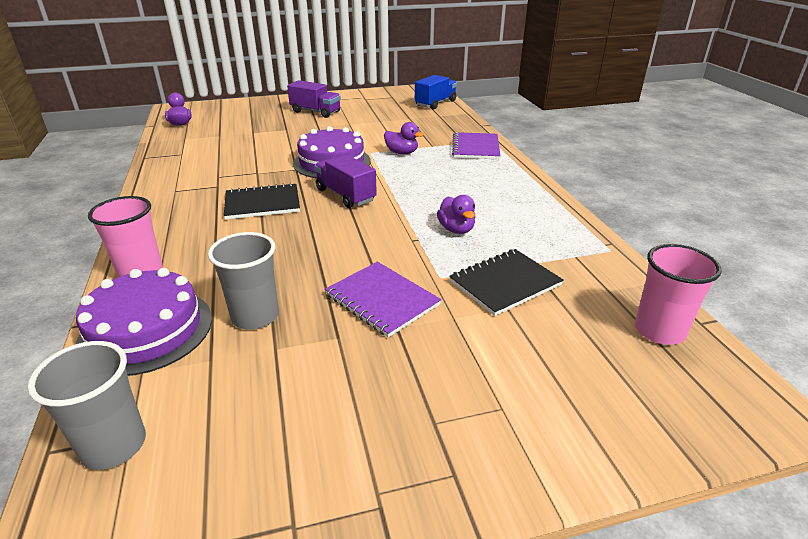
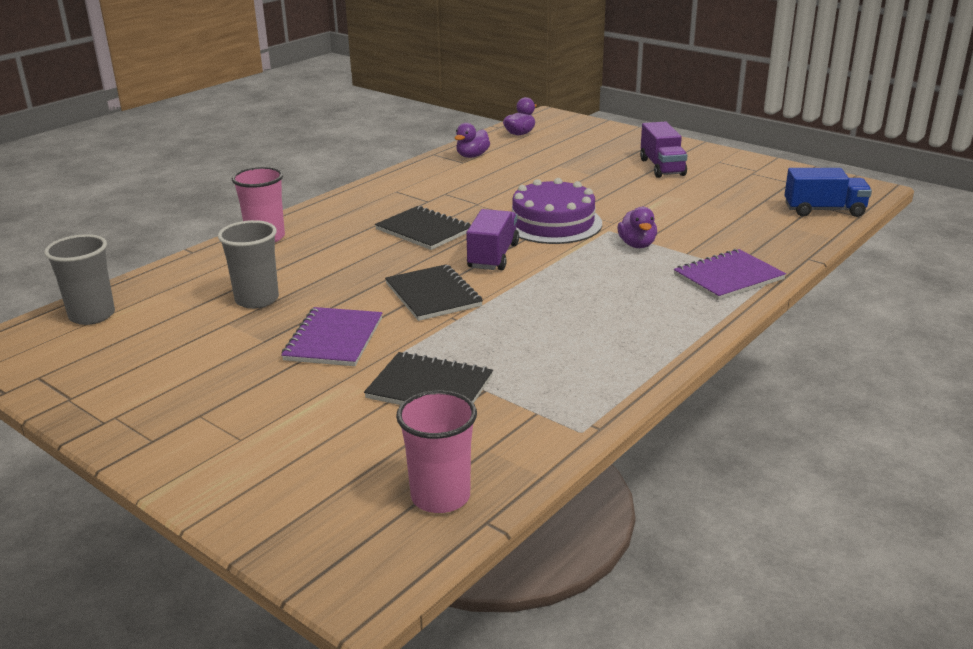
camera: 55 degrees right, 5 degrees down
purple cake [76,268,212,376] -> none
purple duck [437,195,476,234] -> purple duck moved to [455,123,490,158]
none -> black notebook [385,264,483,321]

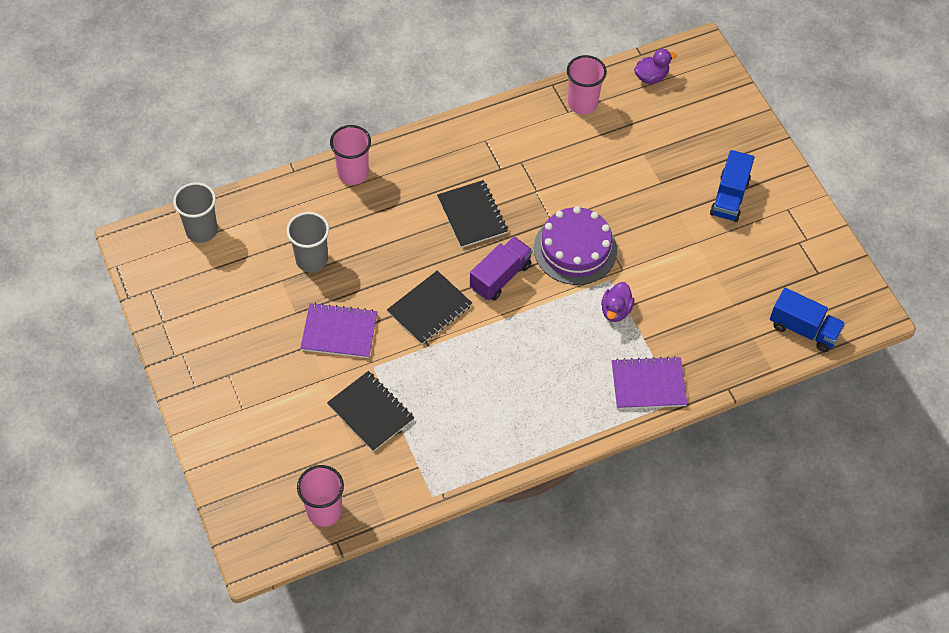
camera: 25 degrees right, 30 degrees up
purple notebook [281,307,382,366] -> purple notebook turned 60 degrees clockwise [300,303,377,358]
black notebook [385,264,483,321] -> black notebook turned 45 degrees clockwise [387,271,472,344]
purple duck [455,123,490,158] -> pink cup [567,55,607,115]
purple truck [640,122,688,178] -> blue truck [710,150,754,222]

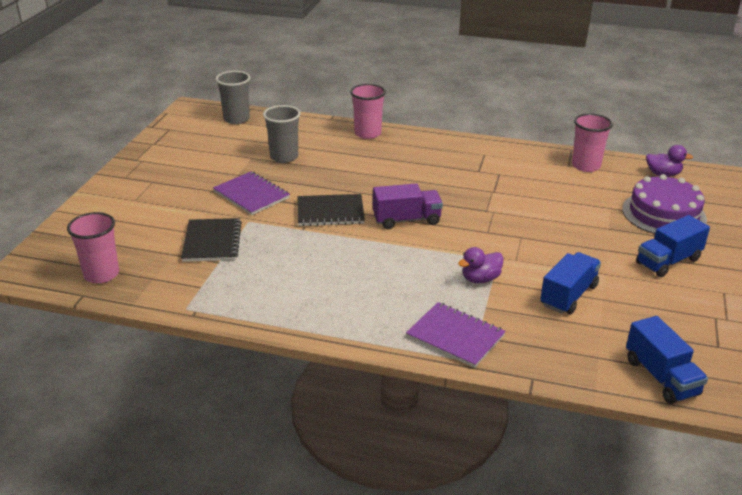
camera: 40 degrees right, 25 degrees down
black notebook [437,180,508,248] -> none
purple cake [534,206,617,285] -> purple cake moved to [622,174,707,234]
none -> blue truck [540,252,601,314]

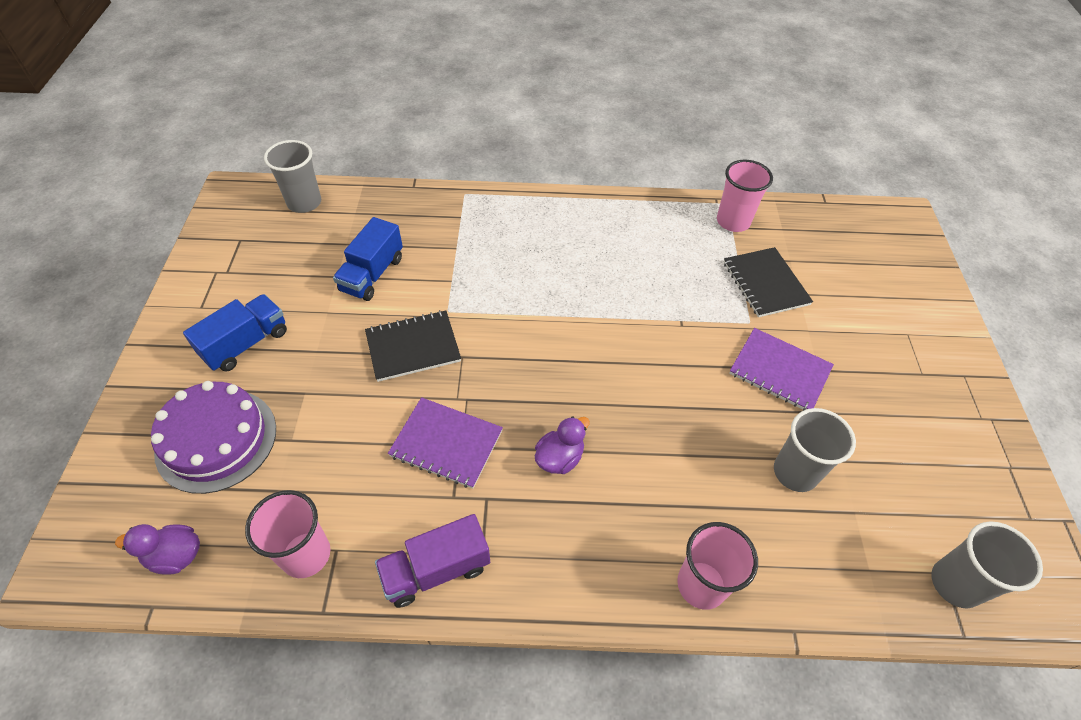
camera: 165 degrees right, 20 degrees up
pink cup [67,212,119,283] -> pink cup moved to [717,160,773,232]
black notebook [298,194,365,226] -> black notebook moved to [365,310,461,382]
purple truck [373,183,443,229] -> purple truck moved to [375,514,490,608]
purple notebook [406,302,506,368] -> purple notebook moved to [388,397,503,489]
purple duck [458,247,504,283] -> purple duck moved to [535,416,590,474]
blue truck [626,316,708,404] -> grey cup [264,140,321,213]

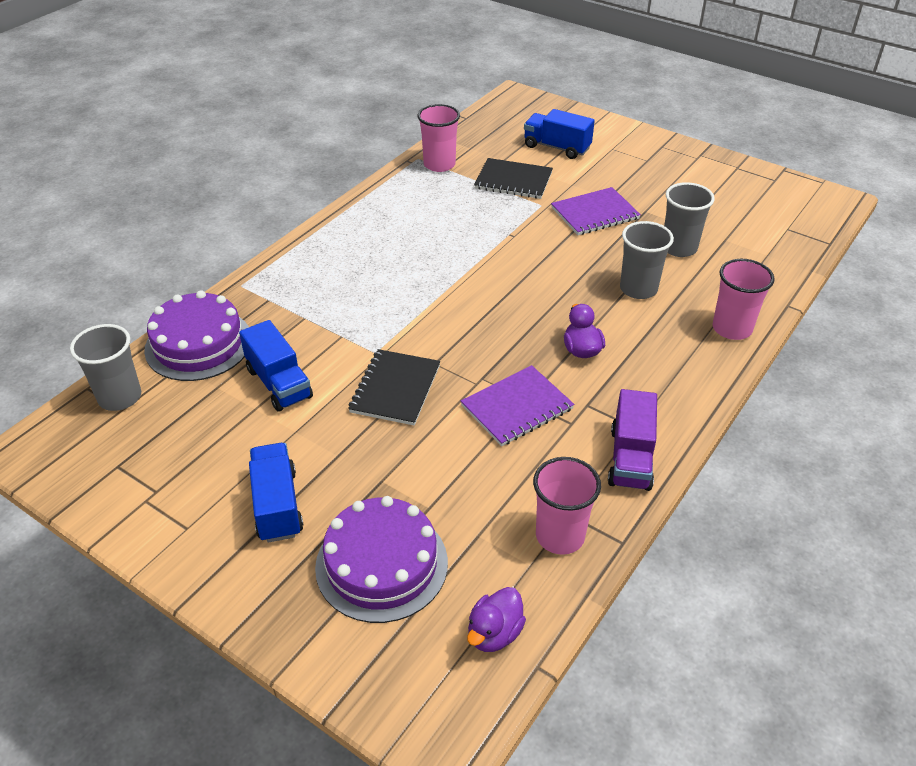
camera: 55 degrees left, 10 degrees down
grey cup [931,521,1043,609] -> grey cup moved to [620,221,674,299]
none -> purple cake [144,290,249,381]
none -> blue truck [524,109,595,159]

